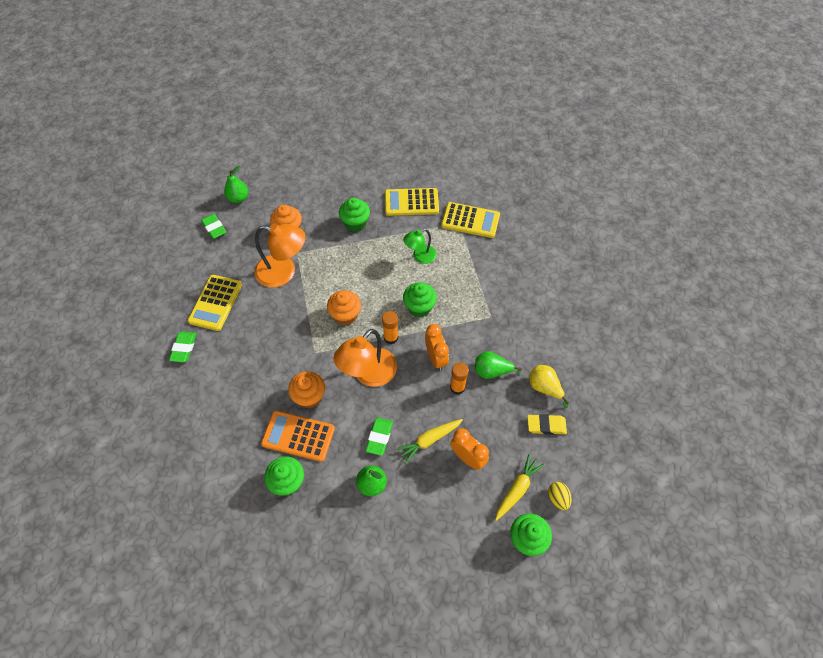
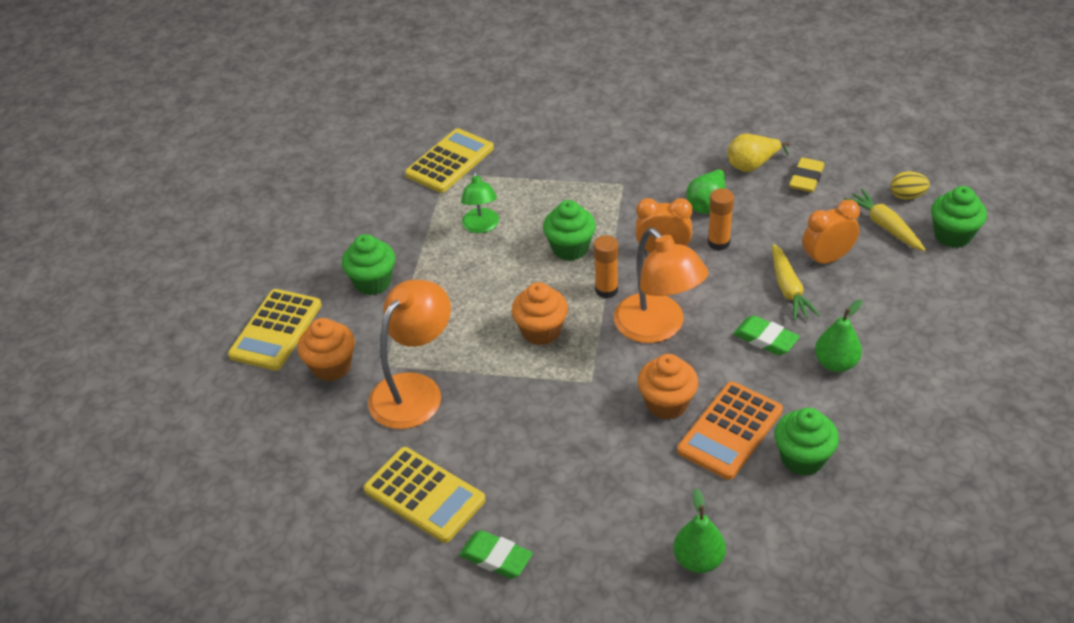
camera: 65 degrees left, 15 degrees down
green eraser [201,214,226,239] -> none
green pear [224,166,248,203] -> green pear moved to [674,488,726,573]
yellow calculator [385,188,439,216] -> yellow calculator moved to [228,289,322,371]

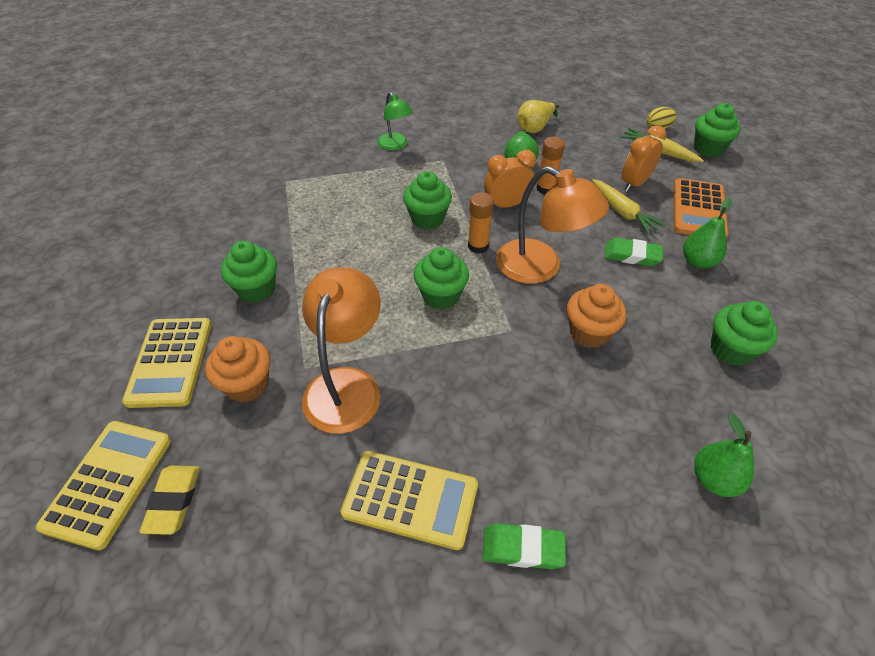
camera: 25 degrees left, 5 degrees up
yellow calculator [405,128,494,193] -> yellow calculator moved to [36,421,171,550]
green lamp [461,171,499,233] -> green lamp moved to [377,92,413,150]
orange cupcake [511,282,568,345] -> green cupcake [414,247,469,310]
orange calculator [677,381,783,480] -> orange calculator moved to [674,178,728,238]
yellow eraser [789,157,825,192] -> yellow eraser moved to [140,465,200,535]

